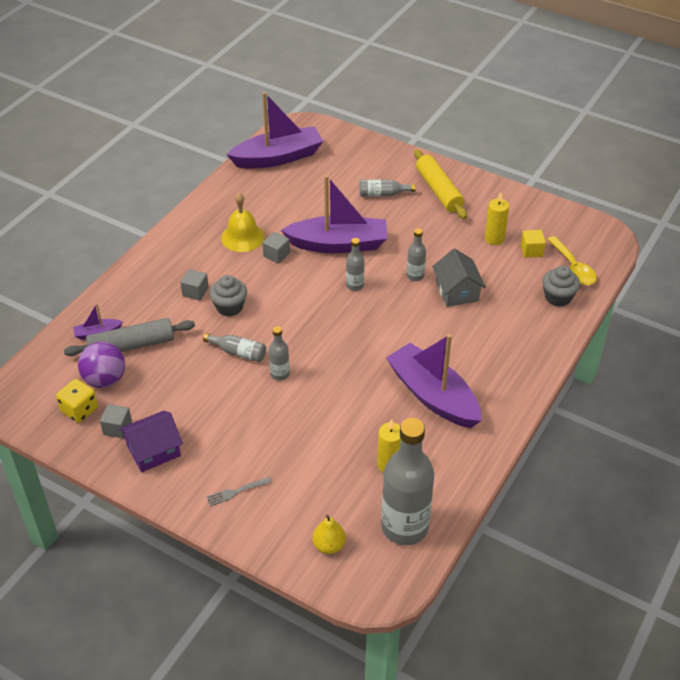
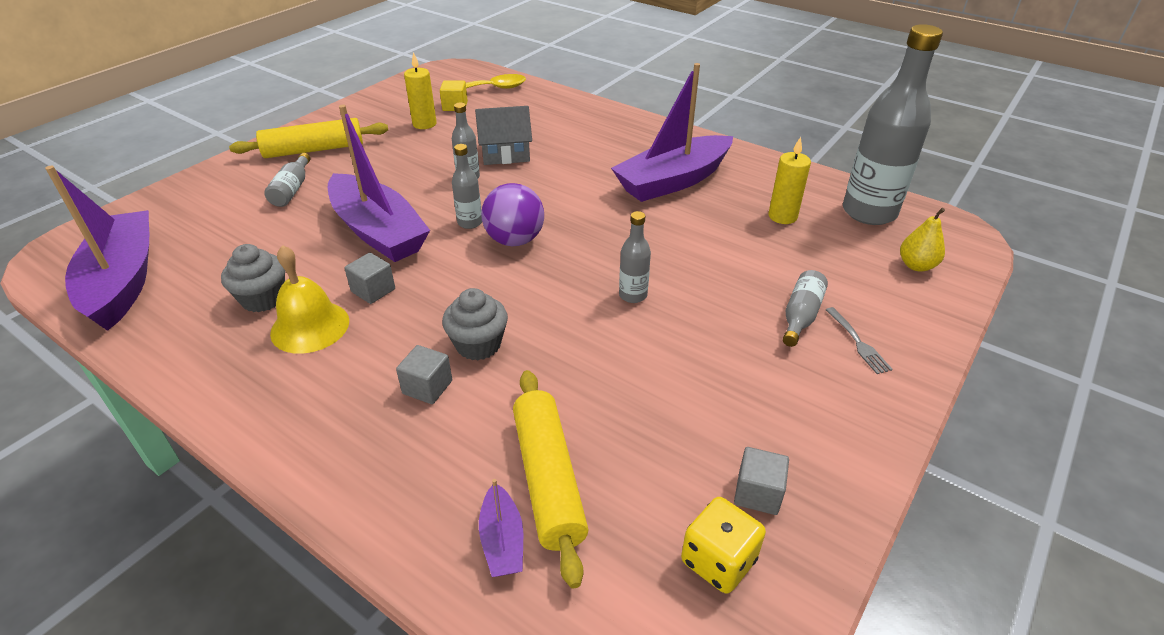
camera: 85 degrees left, 5 degrees down
grey rolling pin [64,318,195,356] -> yellow rolling pin [513,370,589,588]
purple ball [78,342,125,388] -> purple ball moved to [481,183,544,246]
purple house [119,411,183,472] -> none
grey bottle [203,333,266,362] -> grey bottle moved to [783,270,828,347]
purple boat [281,175,387,253] -> purple boat turned 135 degrees clockwise [328,105,430,262]
grey cupcake [542,266,580,307] -> grey cupcake moved to [221,244,285,312]

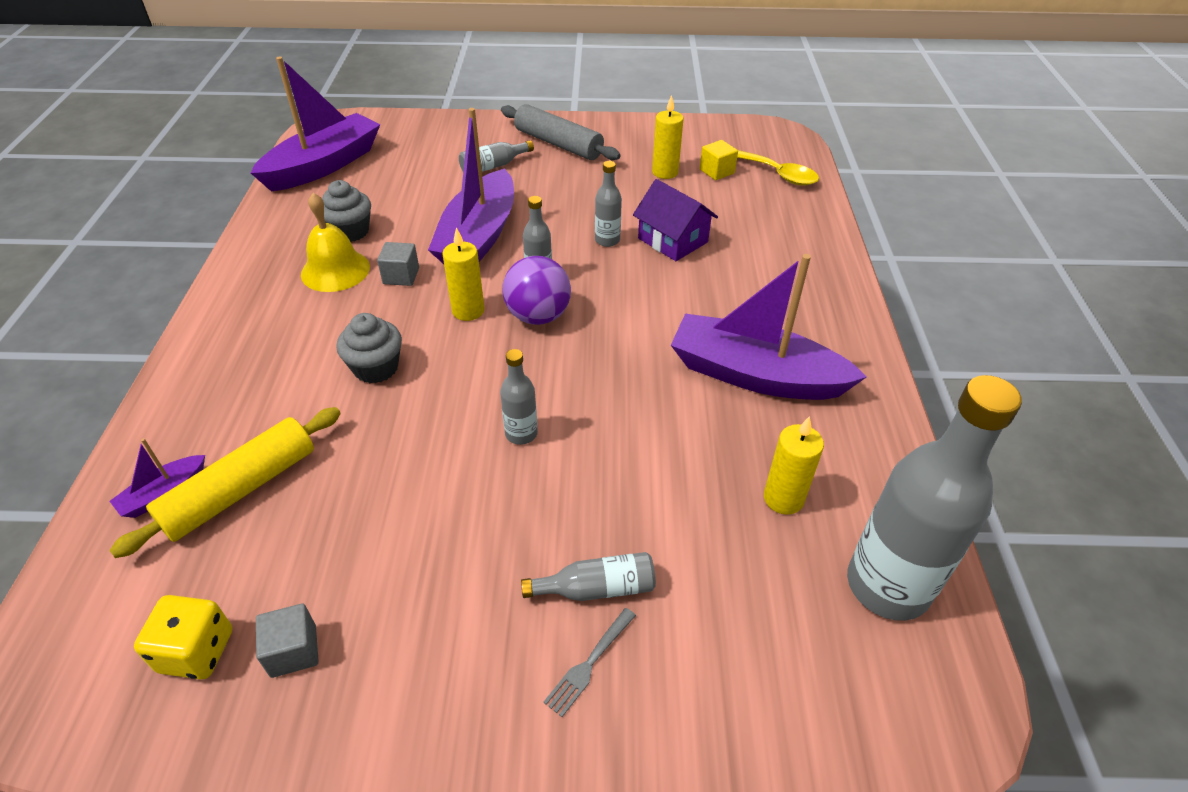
camera: 55 degrees right, 5 degrees up
yellow rolling pin [229,118,388,158] -> grey rolling pin [501,104,620,160]
grey cube [396,345,452,404] -> none
grey house [475,106,532,165] -> purple house [633,179,718,261]
yellow pear [900,208,945,272] -> none
none -> yellow candle [442,227,484,321]

